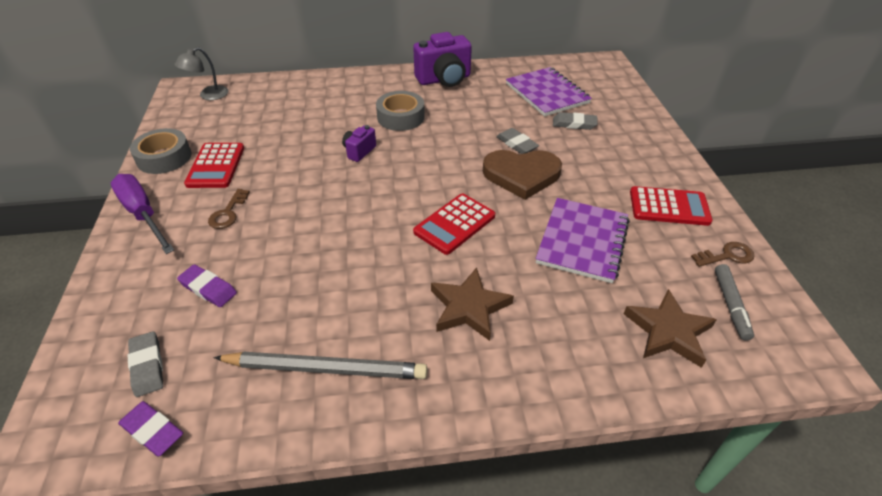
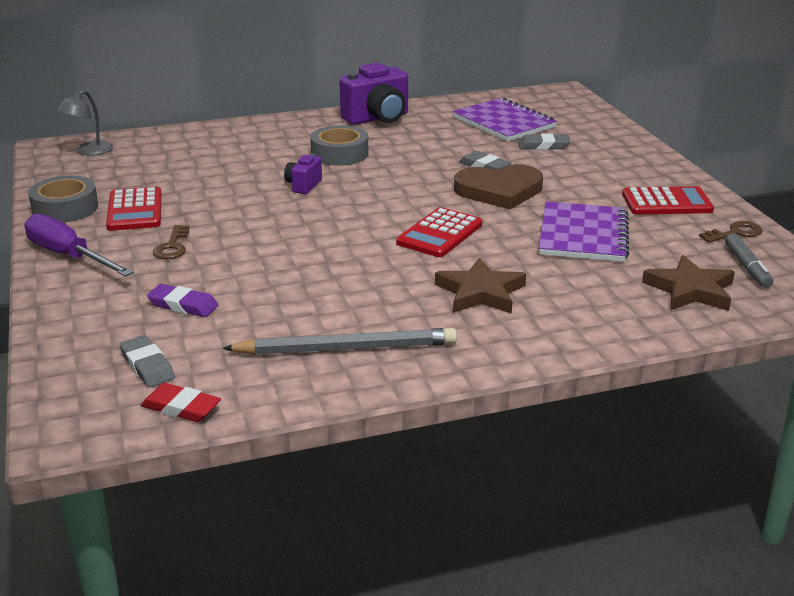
camera: 10 degrees left, 15 degrees down
purple eraser [118,401,183,456] -> red eraser [141,383,221,422]

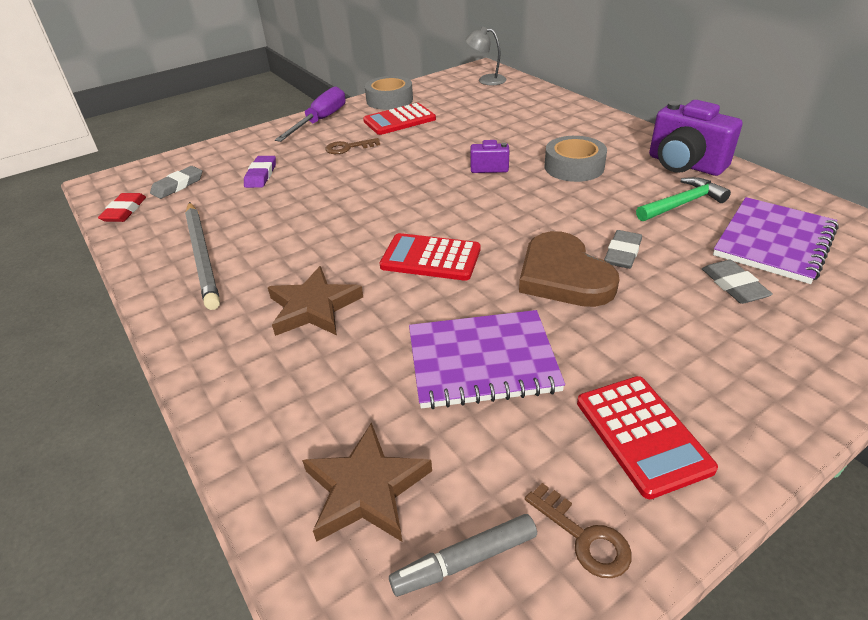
camera: 75 degrees right, 10 degrees up
none -> green hammer [636,177,731,221]

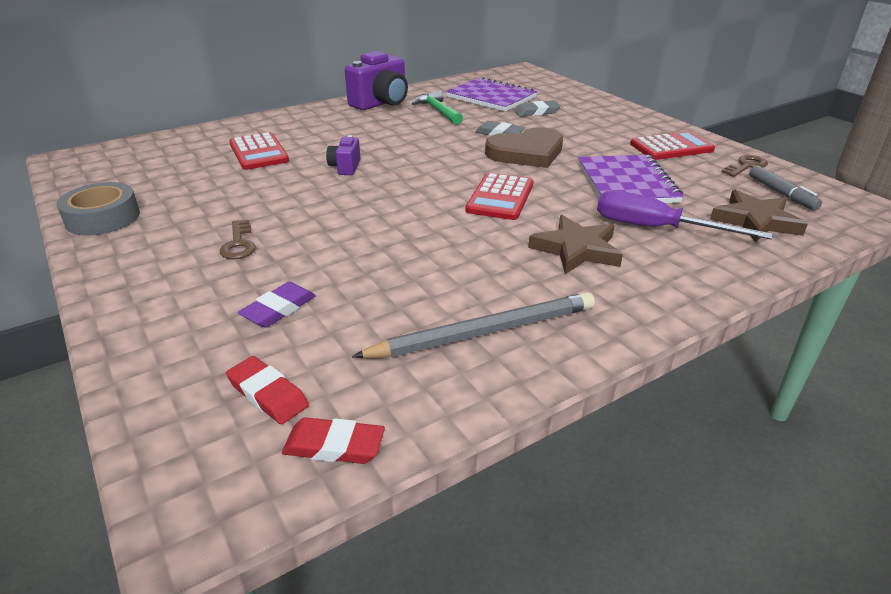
camera: 90 degrees left, 5 degrees down
grey eraser [150,166,202,199] -> red eraser [226,356,309,424]
purple eraser [244,156,276,188] -> purple eraser turned 60 degrees counterclockwise [238,282,316,328]
purple screwdriver [275,86,346,142] -> purple screwdriver moved to [597,190,773,240]
red calculator [363,103,436,135] -> red calculator moved to [229,132,289,170]
grey lamp [466,27,506,85] -> none
grey tape [545,136,607,182] -> none

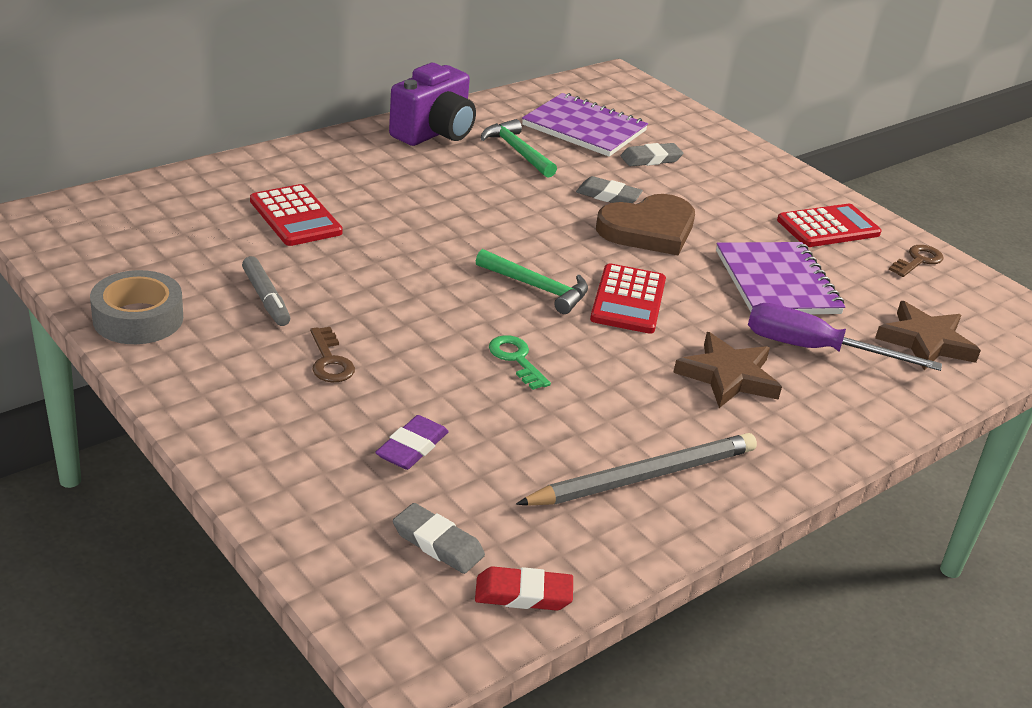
camera: 10 degrees left, 0 degrees up
red eraser [226,356,309,424] -> grey eraser [393,503,485,574]
purple camera [326,135,361,175] -> none
grey marker [749,166,822,210] -> grey marker moved to [242,256,290,326]
none -> green hammer [476,249,588,314]
none -> green key [489,335,551,390]

